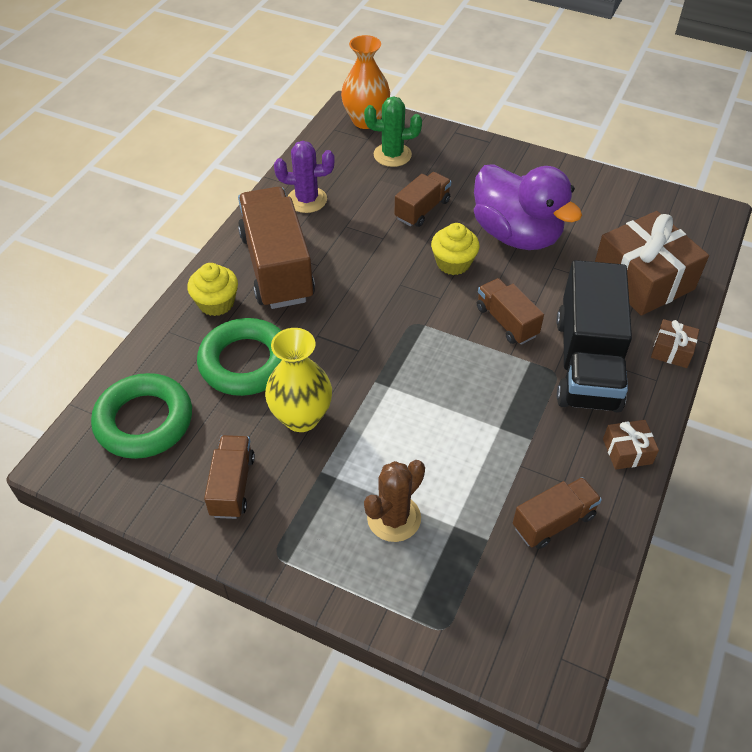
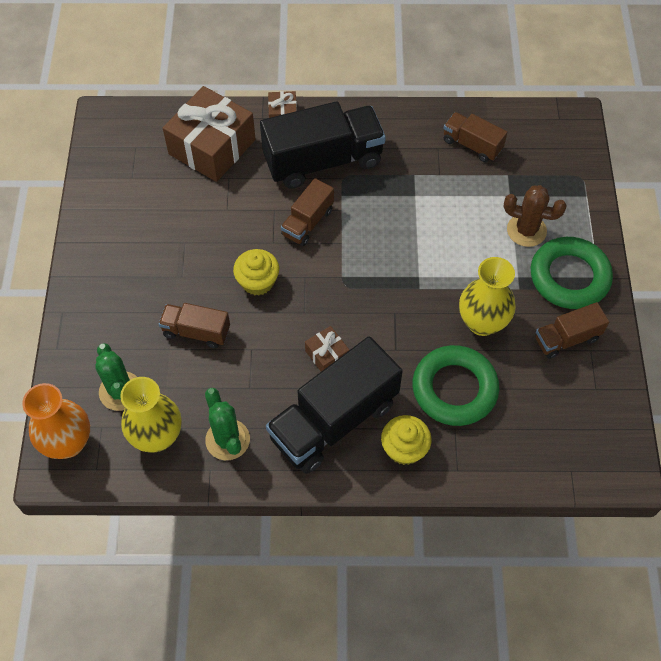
camera: 115 degrees left, 10 degrees up
green ring [91,373,192,459] -> green ring moved to [531,237,613,309]
brown truck [238,187,315,309] -> black truck [266,336,403,474]
purple cactus [274,141,335,213] -> green cactus [205,388,250,460]
purple duck [474,164,582,250] -> none
brown gift [603,420,659,470] -> brown gift moved to [305,326,349,372]
none -> yellow vase [120,377,182,452]

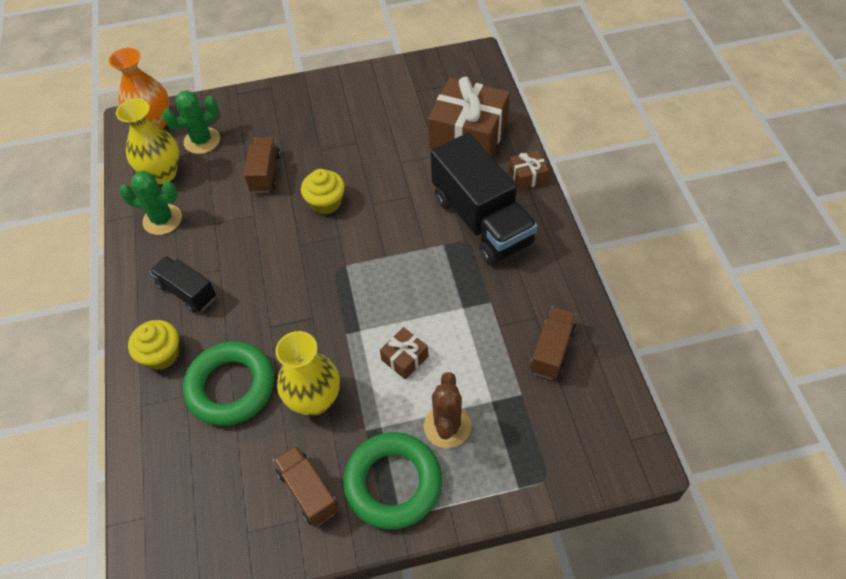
camera: 80 degrees right, 5 degrees down
green cactus [205,388,250,460] -> green cactus turned 45 degrees clockwise [119,171,182,235]
black truck [266,336,403,474] -> black truck [149,256,216,313], size x0.52
brown truck [281,178,334,246] -> none
brown gift [305,326,349,372] -> brown gift moved to [380,327,428,379]

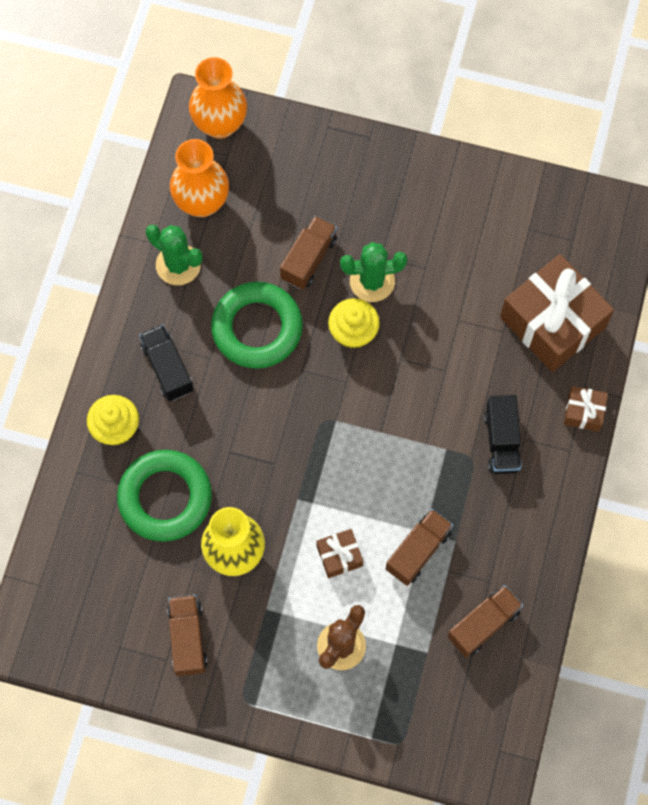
camera: 25 degrees right, 15 degrees up
yellow vase [116,99,179,184] -> orange vase [170,139,229,217]
green cactus [162,90,220,154] -> green cactus moved to [340,242,408,302]
green ring [343,432,442,529] -> green ring moved to [211,282,303,369]
black truck [431,133,538,265] -> black truck [484,395,522,474], size x0.52
none -> brown truck [386,509,453,586]

